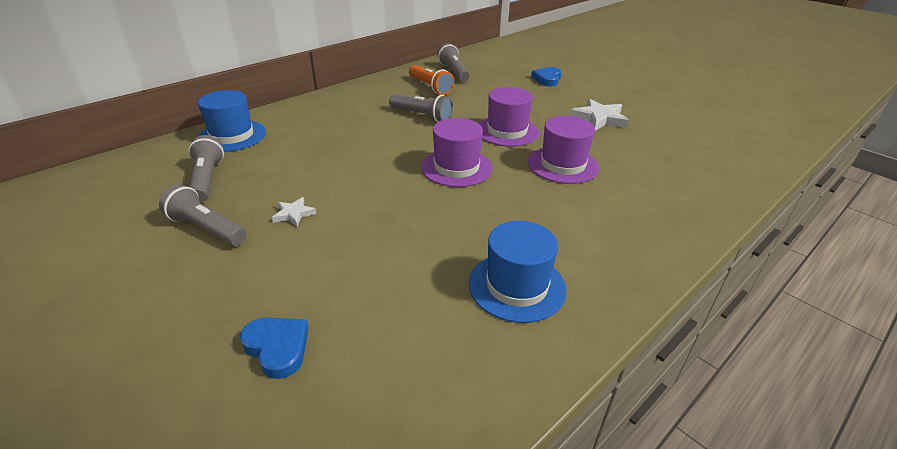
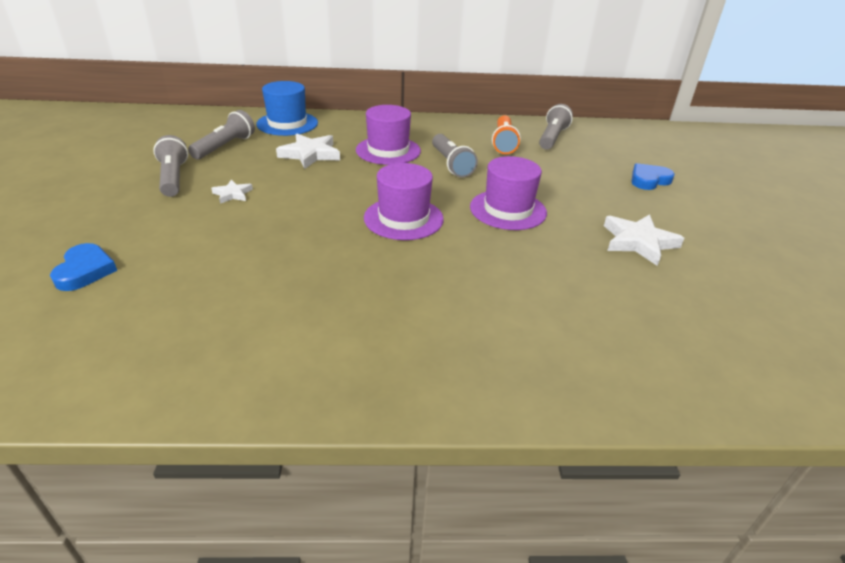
camera: 40 degrees right, 0 degrees up
blue hat [469,221,567,323] -> none
purple hat [528,116,599,184] -> purple hat moved to [356,105,421,165]
none -> white star [276,134,340,169]

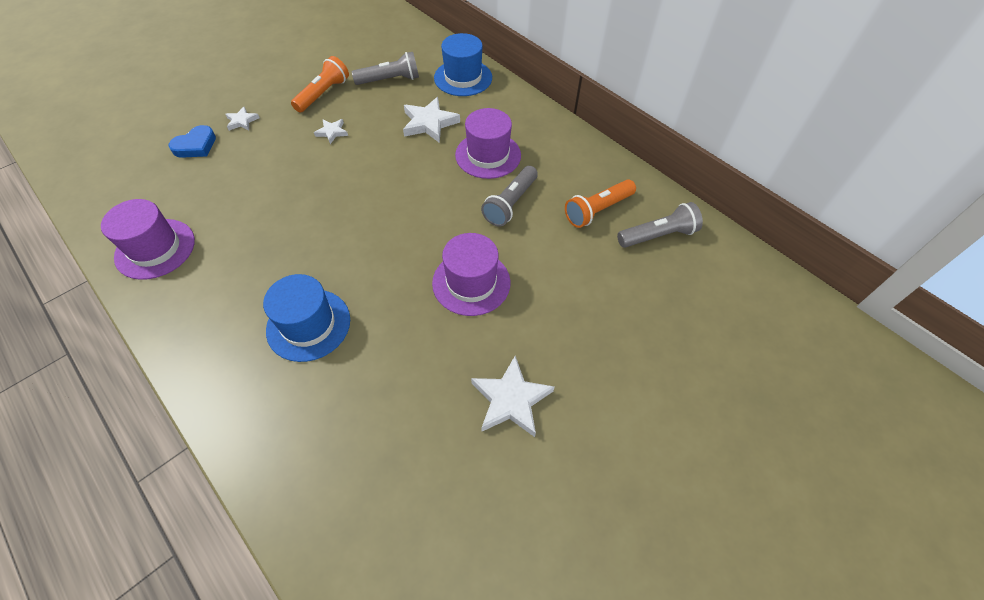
camera: 50 degrees right, 20 degrees up
grey flashlight [153,135,188,197] -> orange flashlight [291,56,349,113]
purple hat [364,163,444,240] -> purple hat moved to [101,199,195,280]
blue heart [631,163,675,190] -> none
none -> white star [225,107,260,131]
none -> blue hat [263,274,350,362]

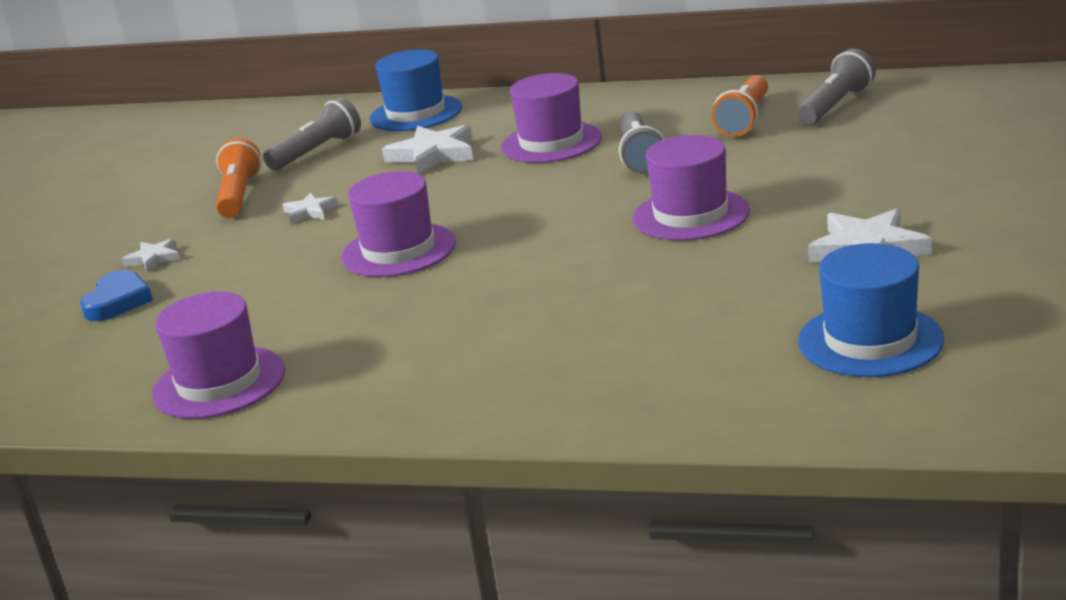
camera: 30 degrees left, 30 degrees down
blue hat [263,274,350,362] -> blue hat moved to [798,243,944,377]
none -> purple hat [341,171,456,277]

